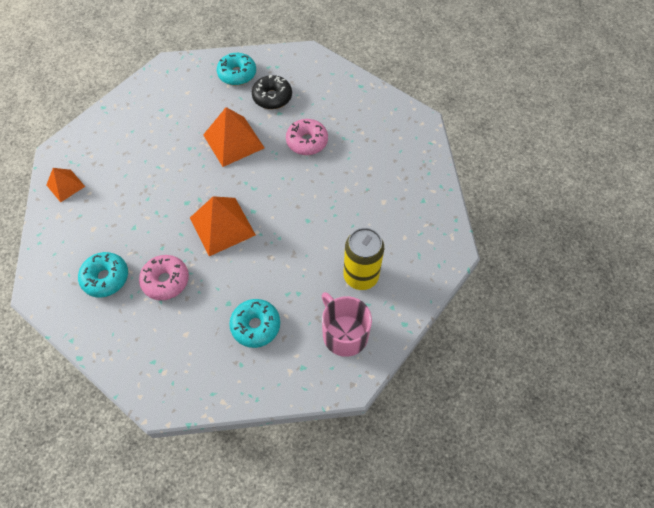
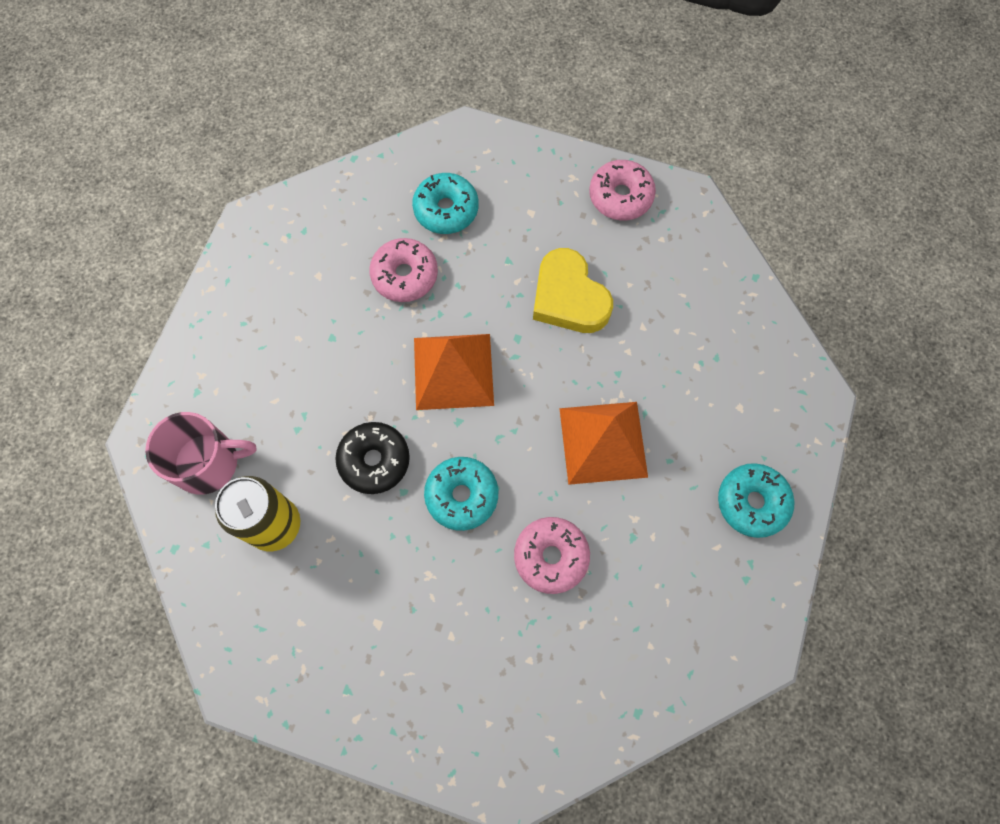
camera: 115 degrees right, 10 degrees up
orange pyramid [46,168,85,202] -> pink donut [589,160,656,220]
turquoise donut [229,299,280,348] -> turquoise donut moved to [424,457,498,531]
black donut [252,75,292,109] -> black donut moved to [335,422,410,494]
none -> yellow heart [533,248,613,333]

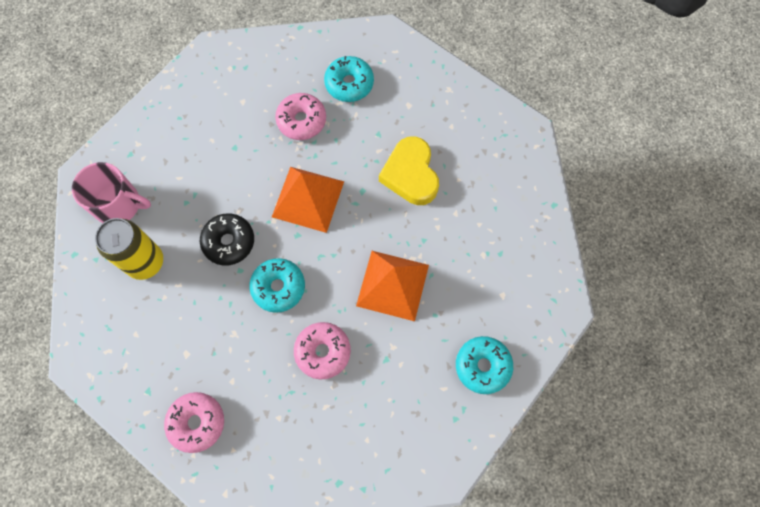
camera: 20 degrees right, 0 degrees up
pink donut [589,160,656,220] -> pink donut moved to [164,392,224,453]

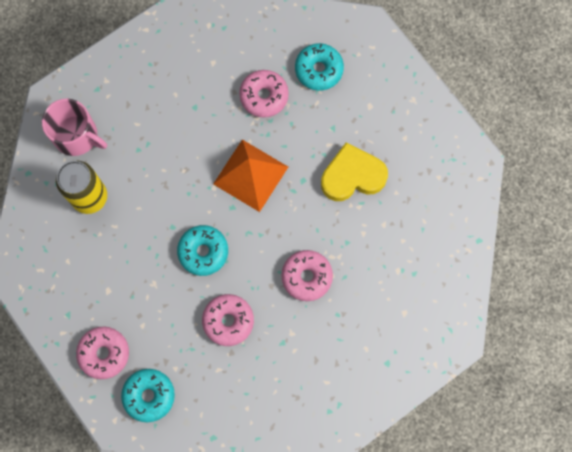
camera: 15 degrees right, 5 degrees up
black donut [200,213,254,266] -> none
orange pyramid [356,251,429,321] -> pink donut [281,250,333,301]
yellow heart [379,136,439,205] -> yellow heart turned 75 degrees clockwise [321,142,388,201]
turquoise donut [456,336,513,394] -> turquoise donut moved to [121,369,175,422]

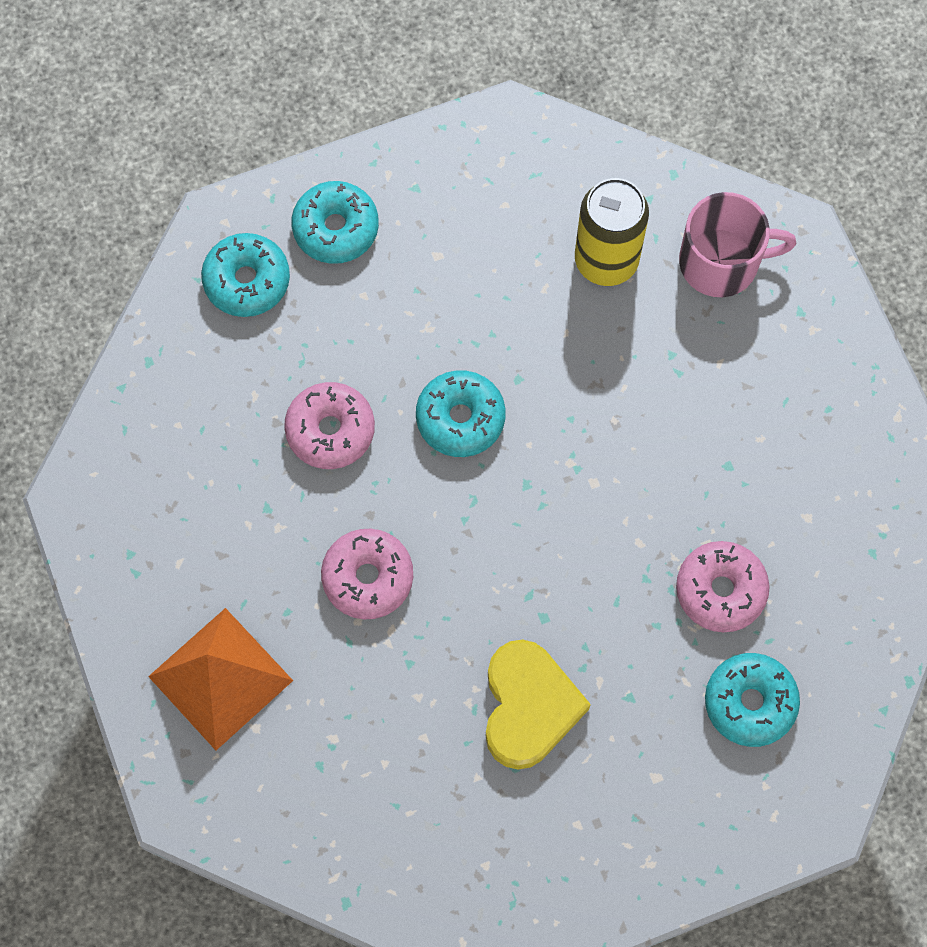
camera: 105 degrees right, 5 degrees down
pink mug [42,99,107,156] -> pink mug turned 135 degrees counterclockwise [679,192,796,297]
pink donut [76,327,129,379] -> turquoise donut [291,181,379,264]
orange pyramid [213,140,288,212] -> orange pyramid moved to [148,608,293,750]

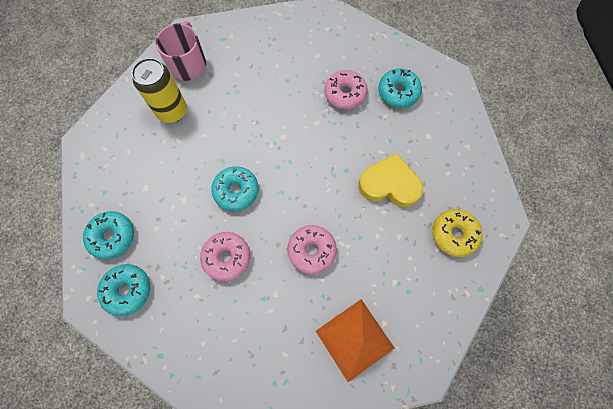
camera: 80 degrees left, 0 degrees up
none -> yellow donut [432,209,483,257]

